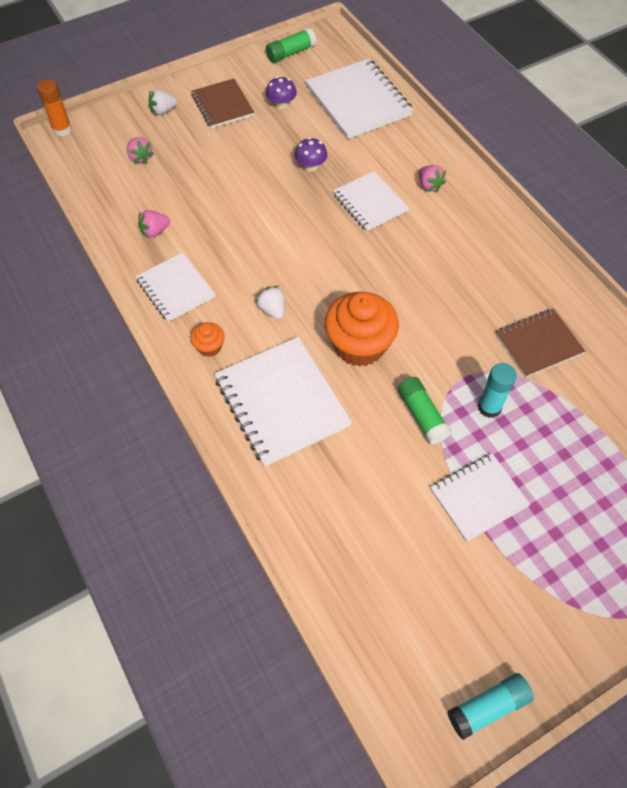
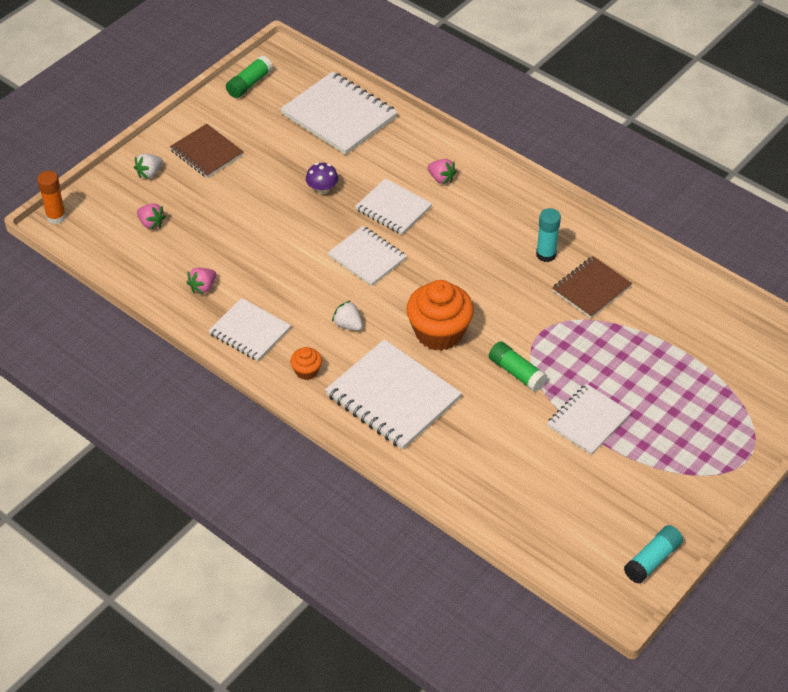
camera: 20 degrees left, 10 degrees down
purple mushroom [266,76,297,109] -> none
turquoise glue stick [478,363,517,418] -> turquoise glue stick moved to [536,208,561,262]
none -> white notebook [328,226,407,286]

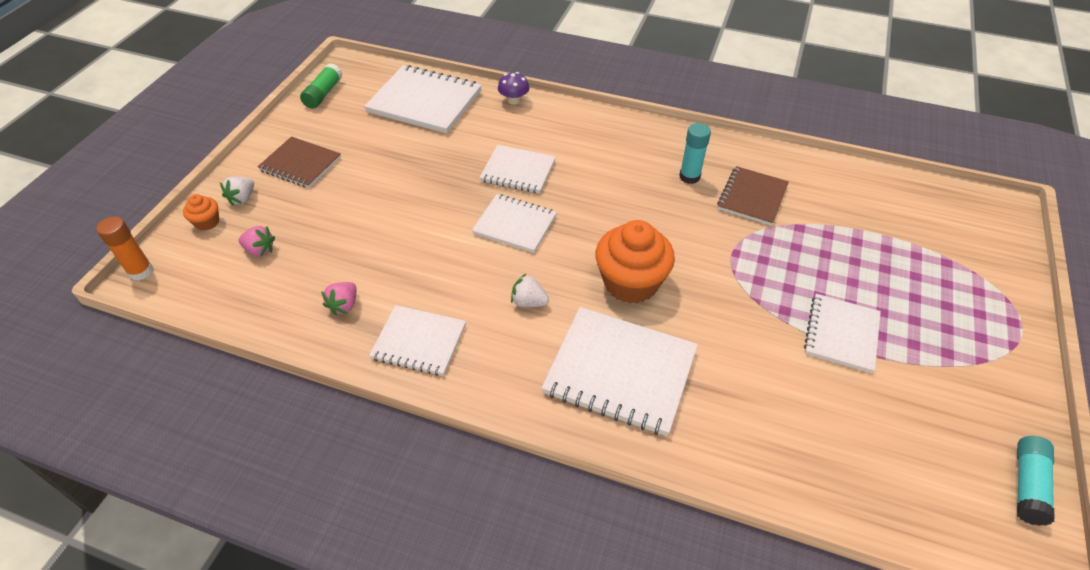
camera: 20 degrees left, 0 degrees up
orange cupcake [290,347,322,380] -> orange cupcake moved to [183,194,219,231]
purple mushroom [306,163,338,194] -> purple mushroom moved to [498,72,529,105]
pink strawberry [428,159,457,184] -> none
green glue stick [489,341,547,392] -> none

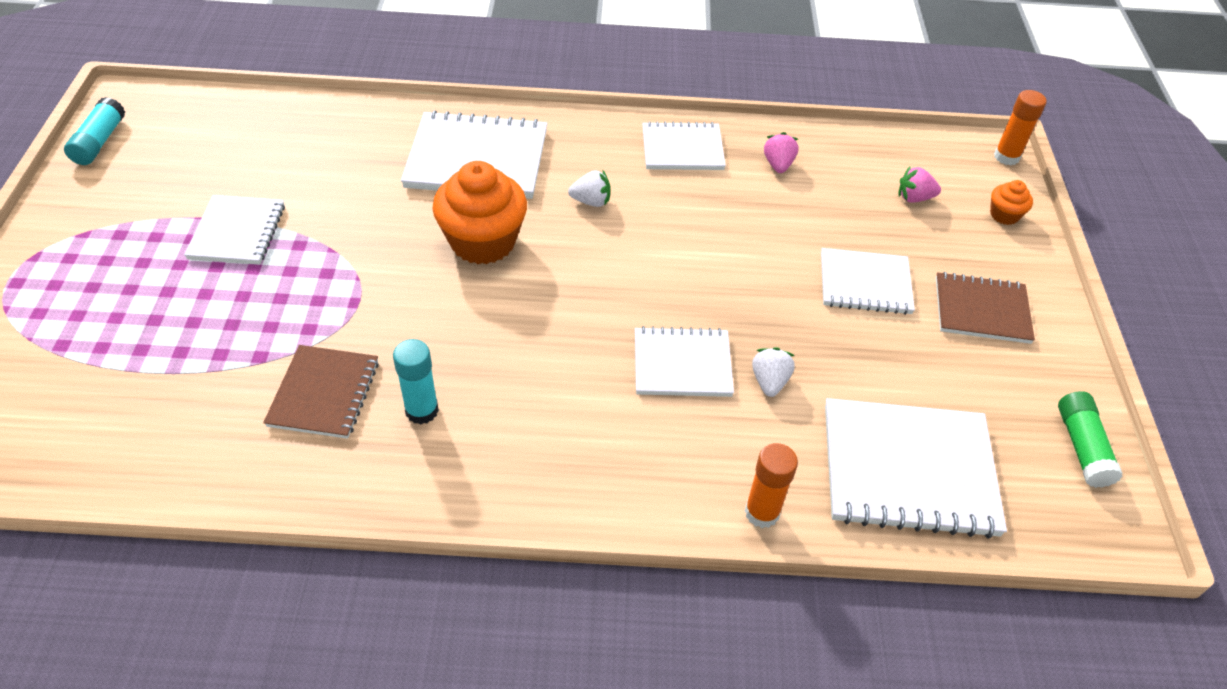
camera: 160 degrees right, 0 degrees up
white strawberry [220,176,254,206] -> white strawberry moved to [752,347,795,397]
white notebook [472,194,557,253] -> white notebook moved to [821,248,915,315]
purple mushroom [498,72,529,105] -> orange glue stick [745,443,798,528]

